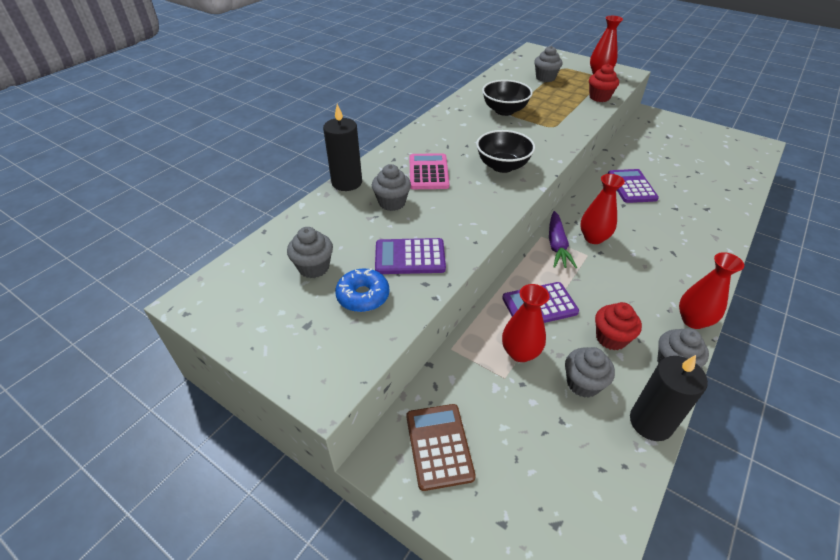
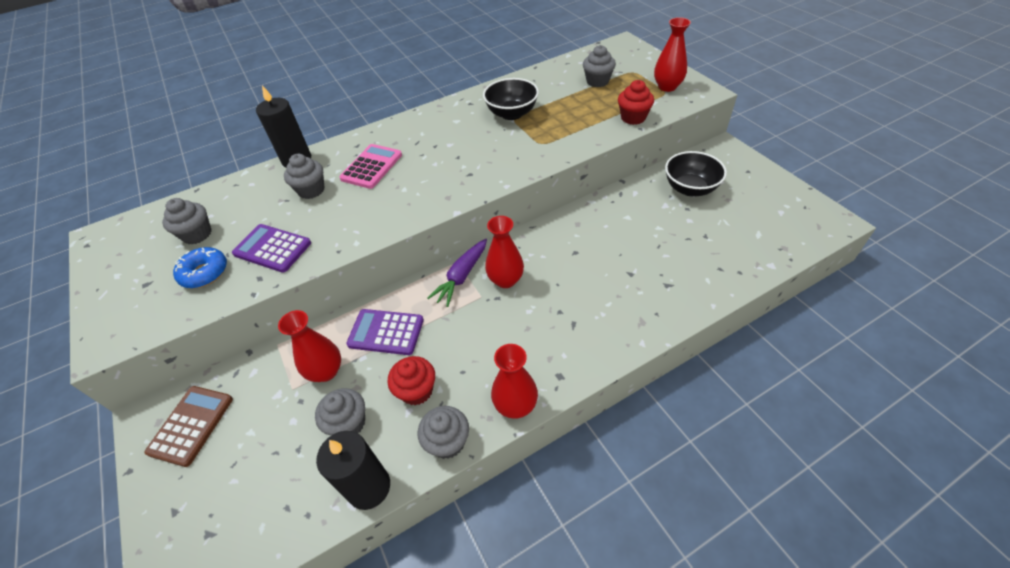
camera: 30 degrees right, 5 degrees up
black bowl [476,130,535,173] -> black bowl moved to [665,151,727,196]
purple calculator [608,169,659,203] -> none

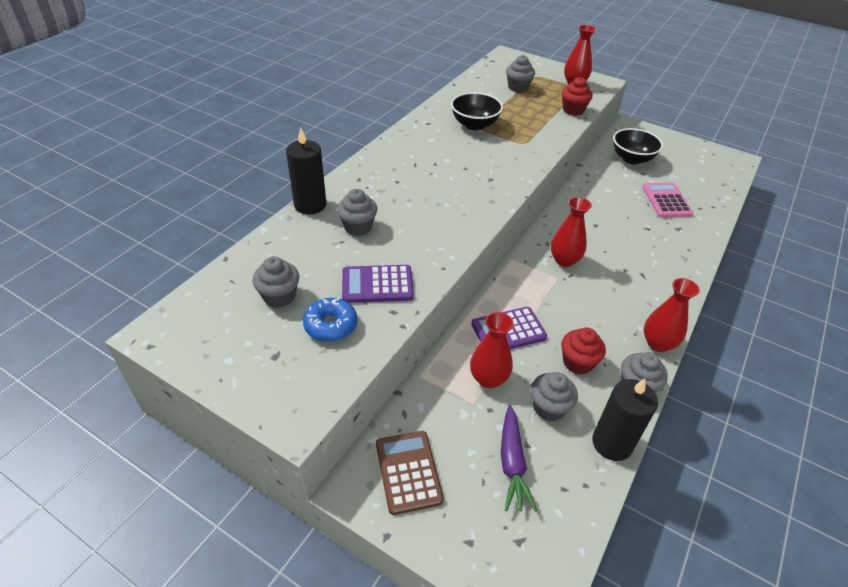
camera: 35 degrees left, 5 degrees down
pink calculator [339,144,402,189] -> pink calculator moved to [642,183,693,217]
purple carrot [427,239,487,307] -> purple carrot moved to [501,405,537,512]

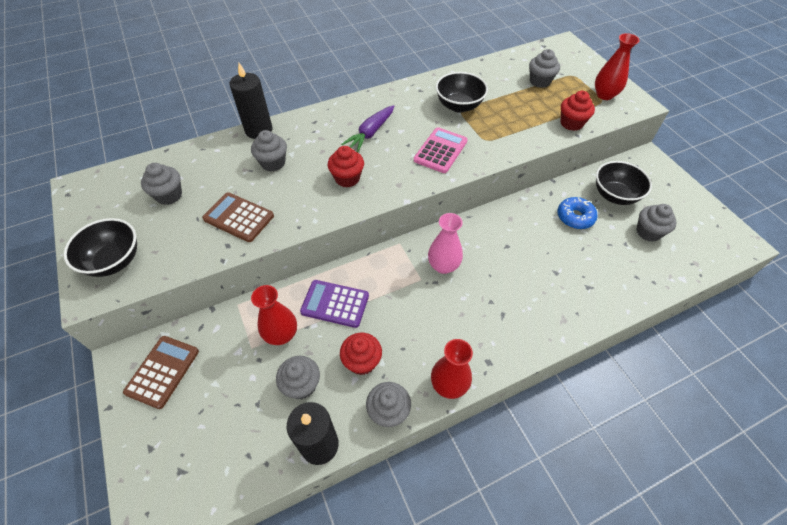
camera: 35 degrees right, 10 degrees up
blue donut [303,297,357,342] -> blue donut moved to [557,197,598,229]
purple calculator [342,265,414,303] -> brown calculator [202,192,274,242]
purple carrot [501,405,537,512] -> purple carrot moved to [341,105,394,152]
red vase [551,197,592,267] -> pink vase [428,213,463,274]
pink calculator [642,183,693,217] -> pink calculator moved to [414,127,468,173]
none -> black bowl [64,218,137,277]
none -> red cupcake [328,146,364,188]
none -> grey cupcake [636,204,677,241]

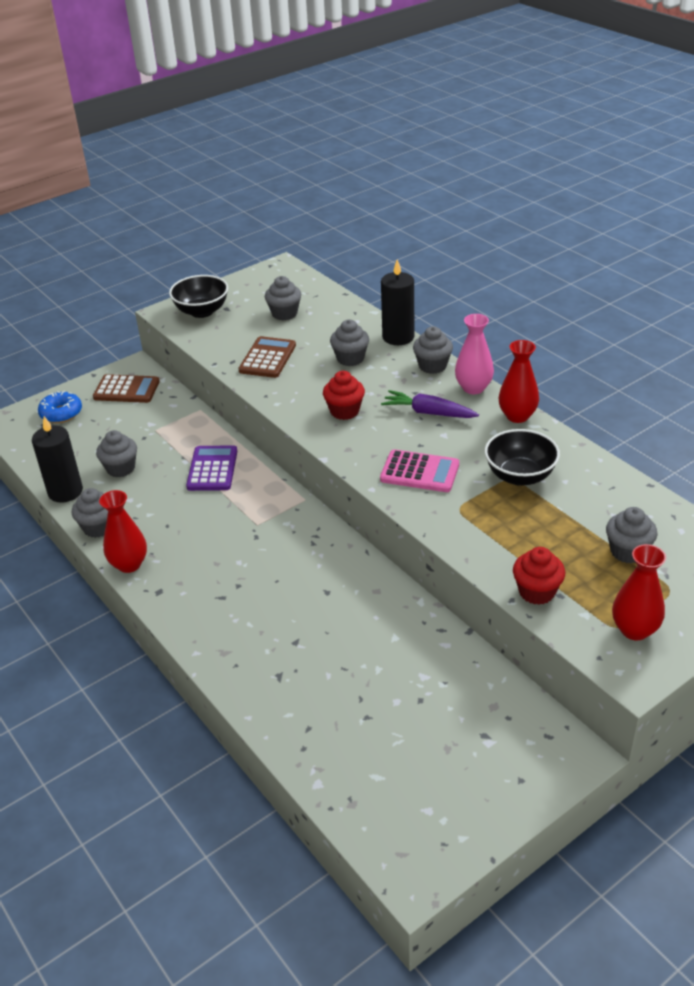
camera: 80 degrees right, 15 degrees down
red vase [251,285,297,345] -> red vase moved to [499,340,539,423]
red cupcake [340,333,382,375] -> none
pink vase [428,213,463,274] -> pink vase moved to [455,314,494,394]
blue donut [557,197,598,229] -> blue donut moved to [38,391,82,423]
black bowl [596,161,652,205] -> none
grey cupcake [636,204,677,241] -> grey cupcake moved to [413,326,453,374]

